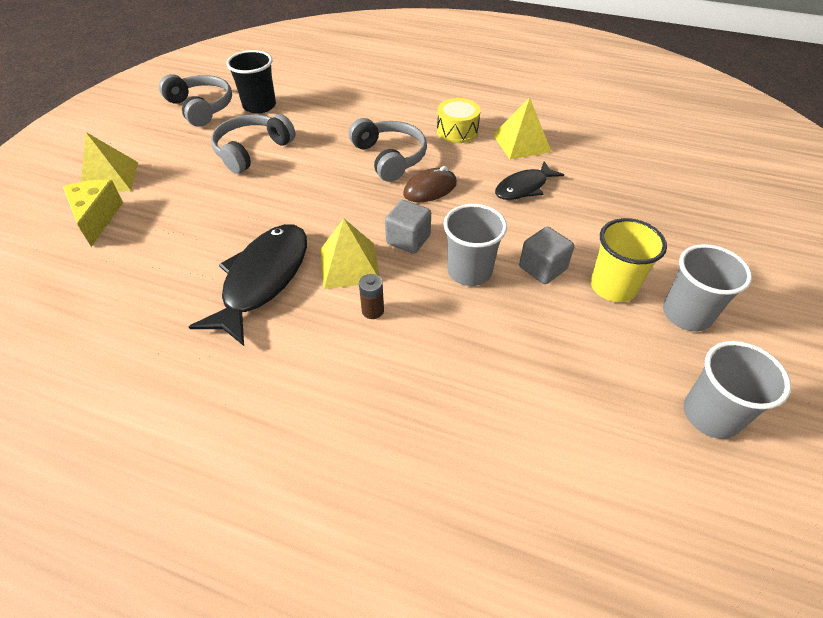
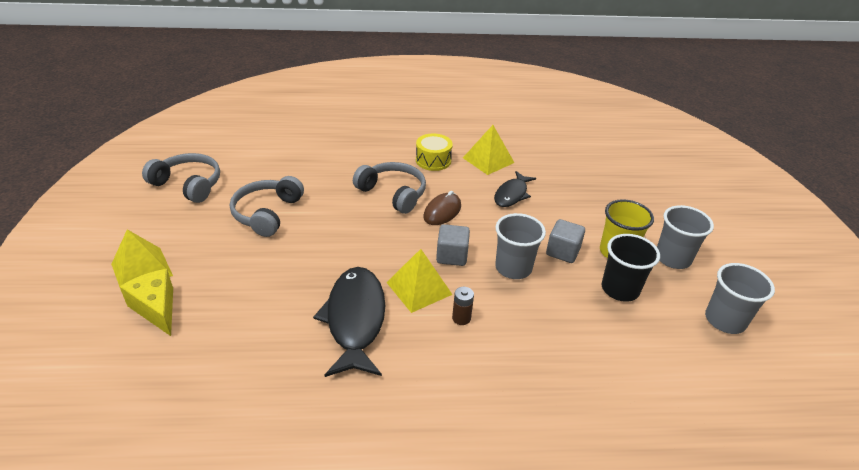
camera: 25 degrees left, 10 degrees down
black cup [226,50,276,114] -> black cup moved to [602,234,660,302]

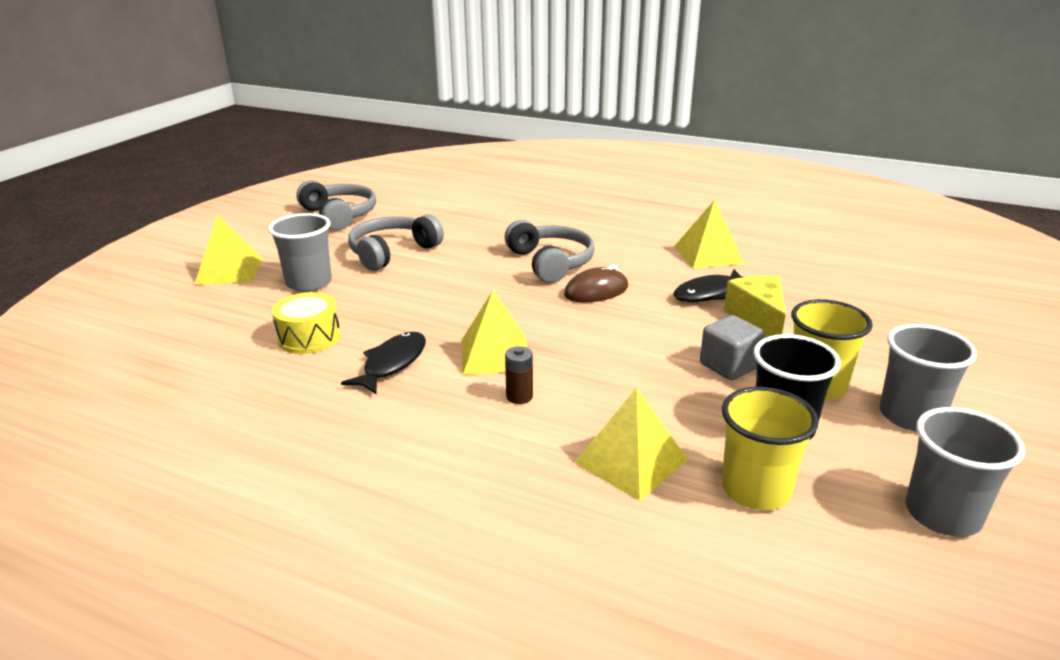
camera: 30 degrees right, 10 degrees down
yellow cheese [120,269,173,336] -> yellow cheese moved to [724,276,786,338]
black fish [313,267,385,377] -> black fish [341,332,426,395], size x0.59
yellow drum [416,134,453,171] -> yellow drum moved to [272,292,341,354]
grey cube [436,224,470,266] -> none
grey cup [495,213,546,279] -> grey cup moved to [268,213,332,292]
none -> yellow pyramid [574,388,688,501]
none -> yellow cup [722,387,819,510]

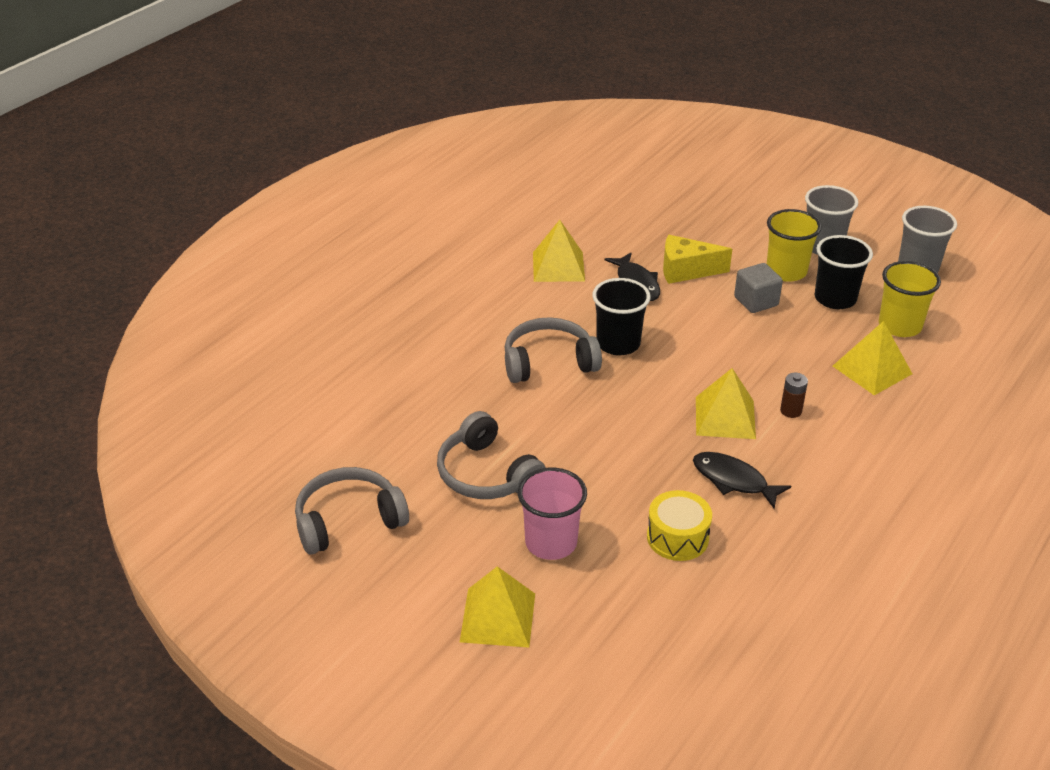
camera: 80 degrees left, 10 degrees up
grey cup [268,213,332,292] -> pink cup [518,468,587,560]
brown mouse [564,265,628,302] -> black cup [592,278,651,356]

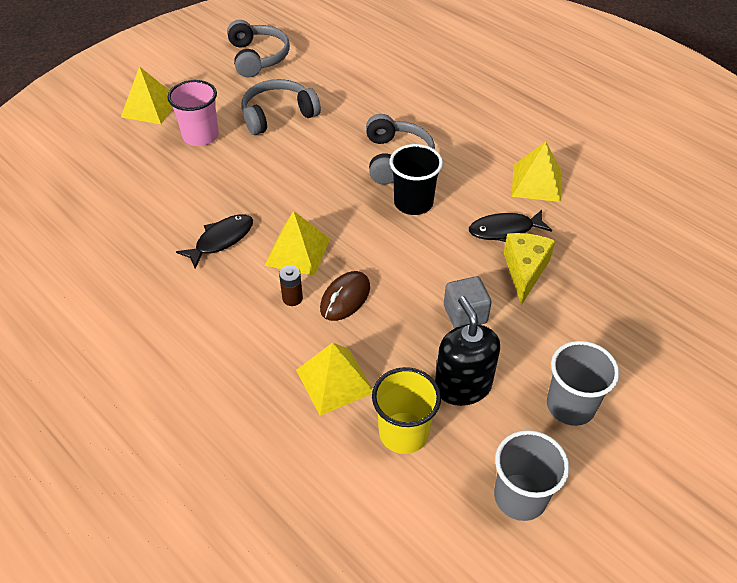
camera: 100 degrees right, 10 degrees up
yellow drum [647,490,712,561] -> none
yellow cup [767,209,822,282] -> none
black cup [815,235,873,309] -> black soap dispenser [435,296,500,406]
none -> brown mouse [320,271,370,321]

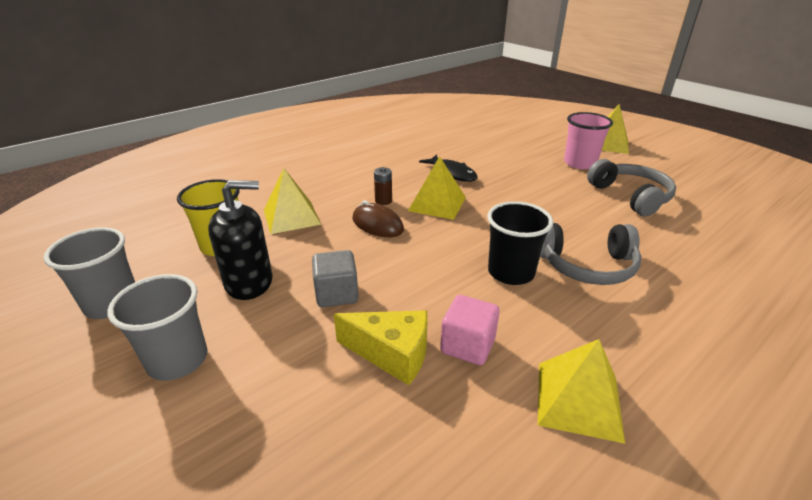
camera: 95 degrees right, 15 degrees down
grey headphones [227,20,290,77] -> none
black fish [469,210,552,242] -> pink cube [440,295,500,365]

